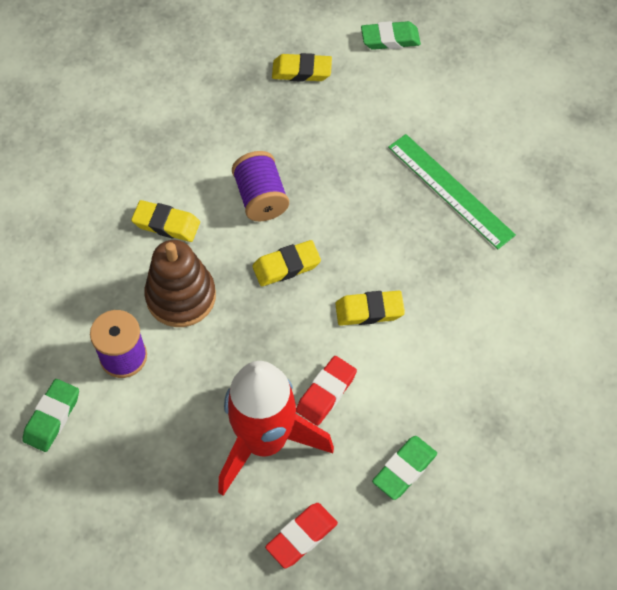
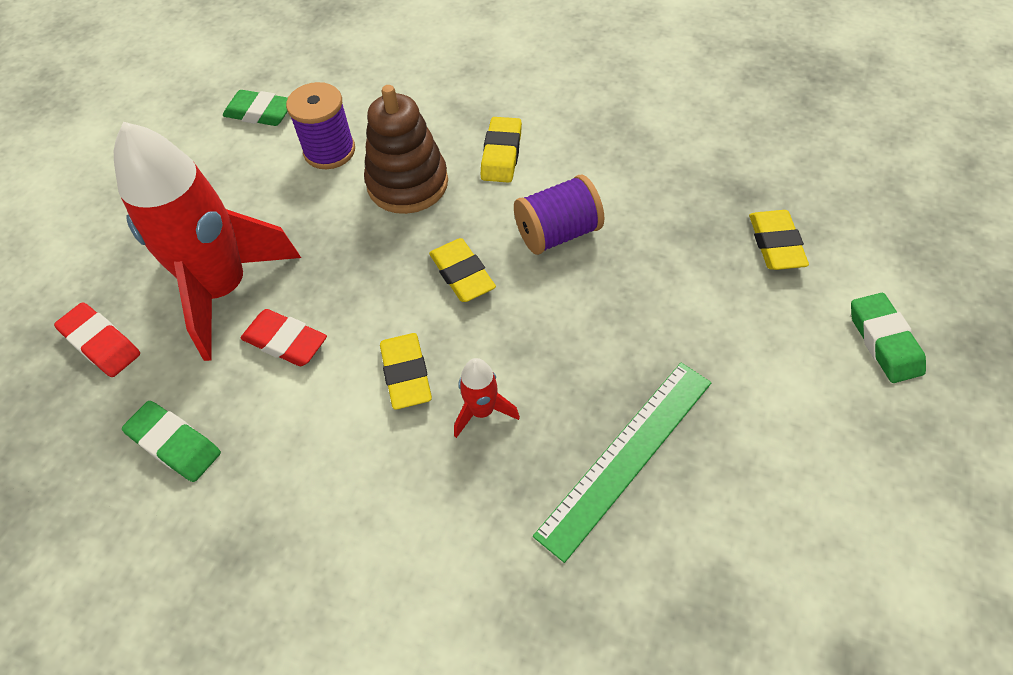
camera: 85 degrees right, 5 degrees down
none -> red rocket [454,358,520,438]

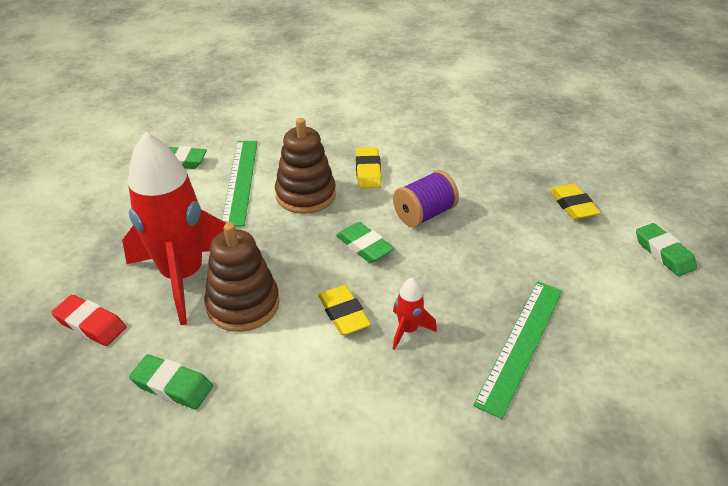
camera: 15 degrees left, 15 degrees down
red eraser [241,309,327,366] -> brown stacking toy [204,223,280,332]
purple spool [286,82,355,169] -> green ruler [222,141,258,226]
yellow eraser [429,238,496,302] -> green eraser [336,222,394,263]

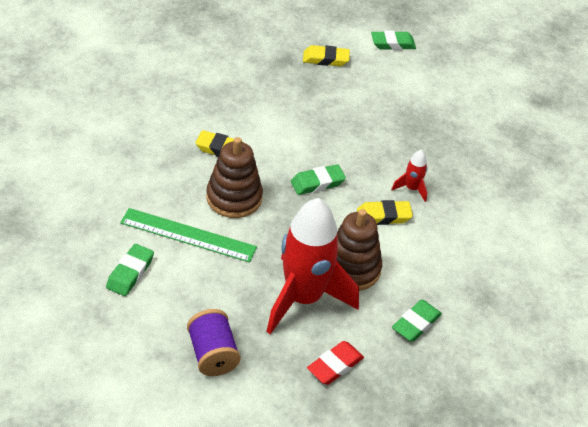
camera: 75 degrees left, 5 degrees up
purple spool [393,170,459,228] -> purple spool moved to [187,309,241,376]
green ruler [473,281,563,419] -> none

